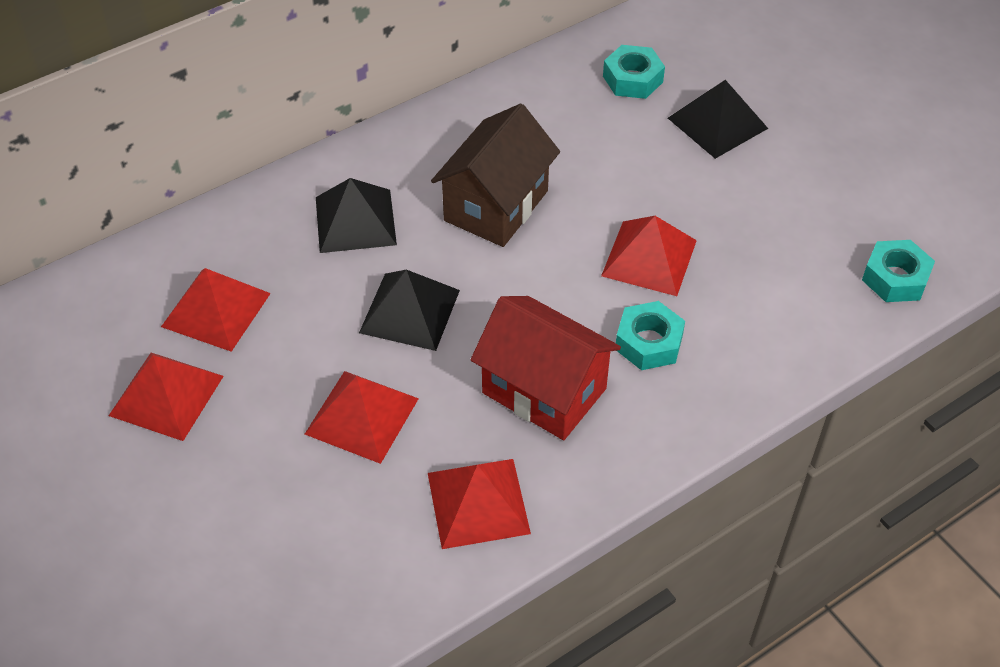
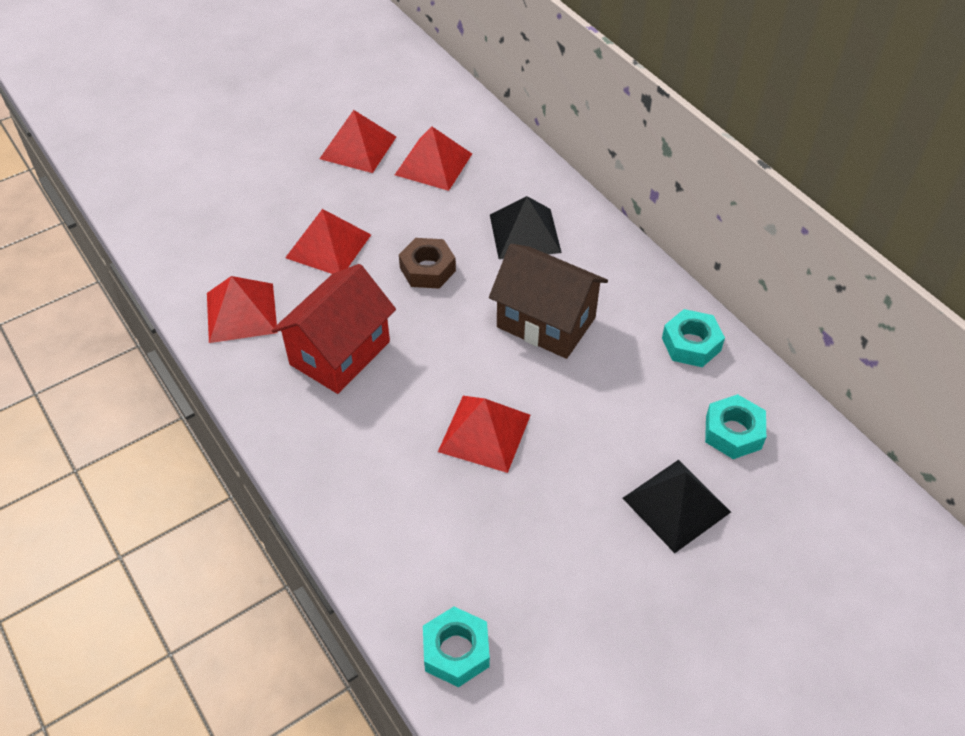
camera: 90 degrees right, 0 degrees up
black pyramid [359,270,460,351] -> brown nut [399,238,456,289]
turquoise nut [616,301,685,370] -> turquoise nut moved to [662,309,725,367]

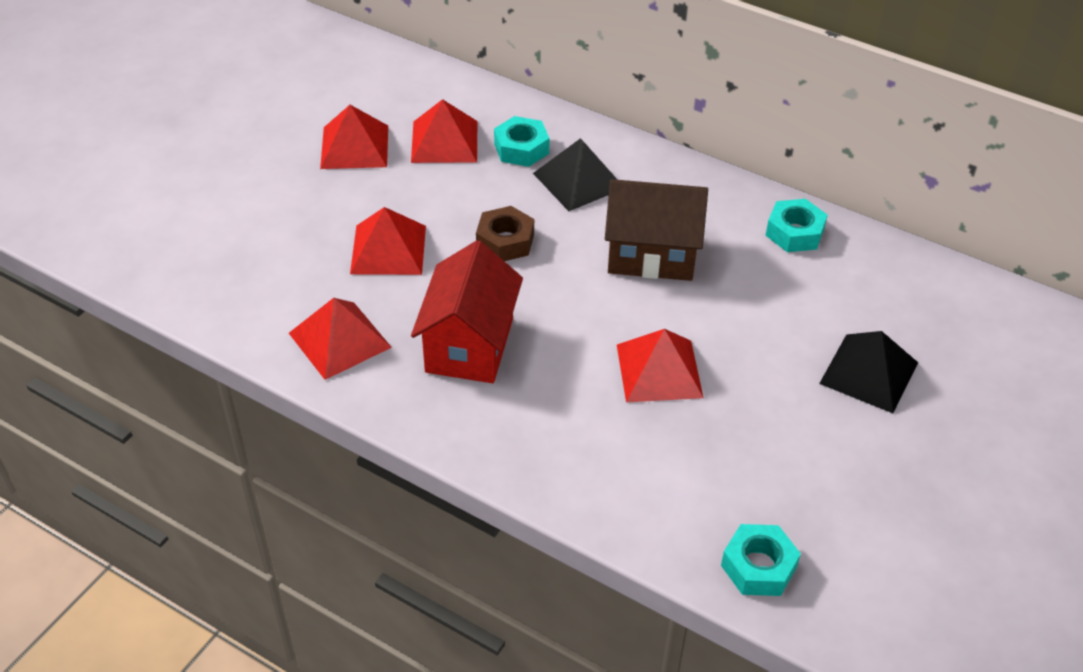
camera: 25 degrees left, 5 degrees down
turquoise nut [705,394,766,459] -> turquoise nut moved to [494,116,550,167]

